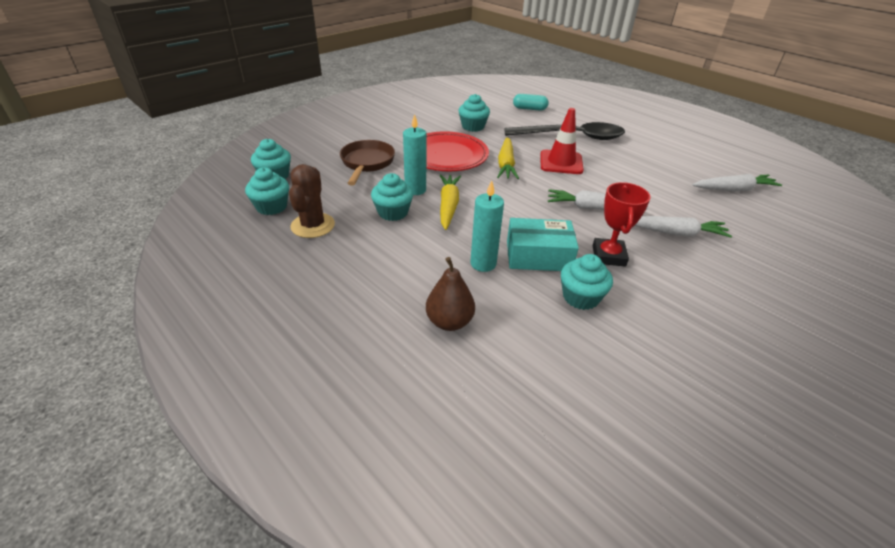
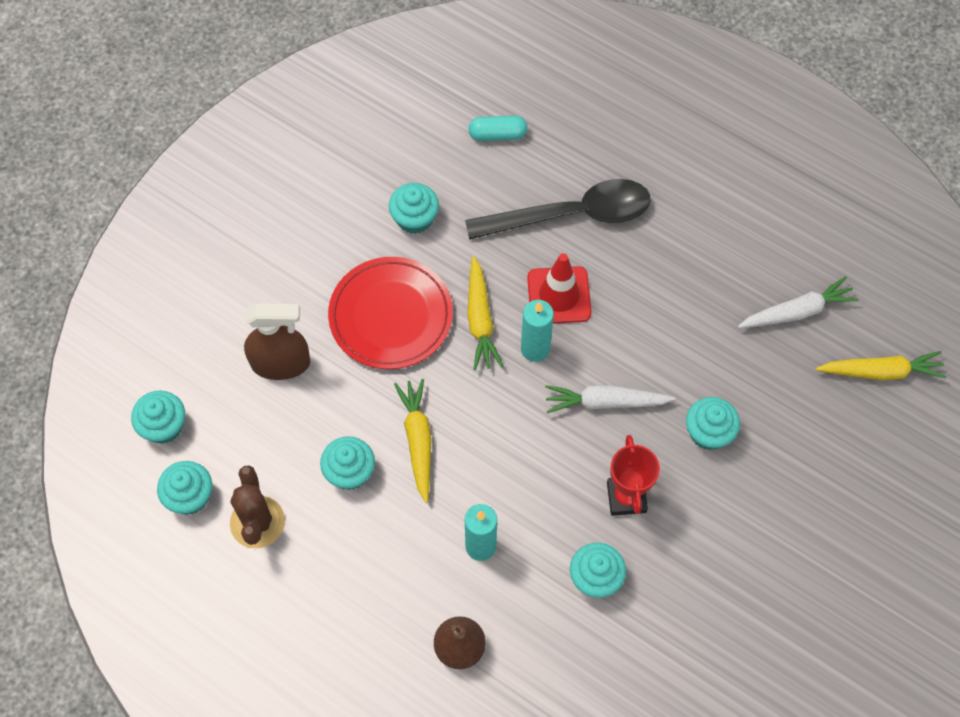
camera: 10 degrees left, 25 degrees up
brown pan [340,140,395,186] -> brown spray bottle [244,303,310,380]
turquoise candle [403,114,426,195] -> turquoise candle moved to [521,300,554,362]
turquoise box [507,218,579,271] -> none
white carrot [634,216,732,238] -> turquoise cupcake [686,397,740,450]
none -> yellow carrot [816,351,946,380]

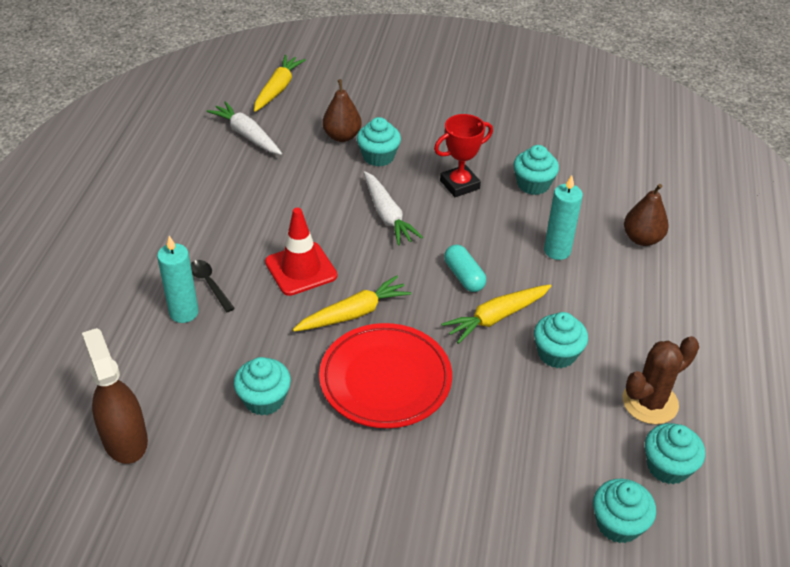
camera: 115 degrees left, 20 degrees down
brown spray bottle [244,303,310,380] -> brown spray bottle moved to [82,328,148,464]
black spoon [465,179,650,239] -> black spoon [191,260,235,312], size x0.41
turquoise capsule [468,116,528,141] -> turquoise capsule moved to [444,245,486,292]
turquoise candle [521,300,554,362] -> turquoise candle moved to [157,236,199,323]
yellow carrot [816,351,946,380] -> yellow carrot turned 45 degrees clockwise [254,55,306,112]
none -> brown pear [322,79,362,142]

